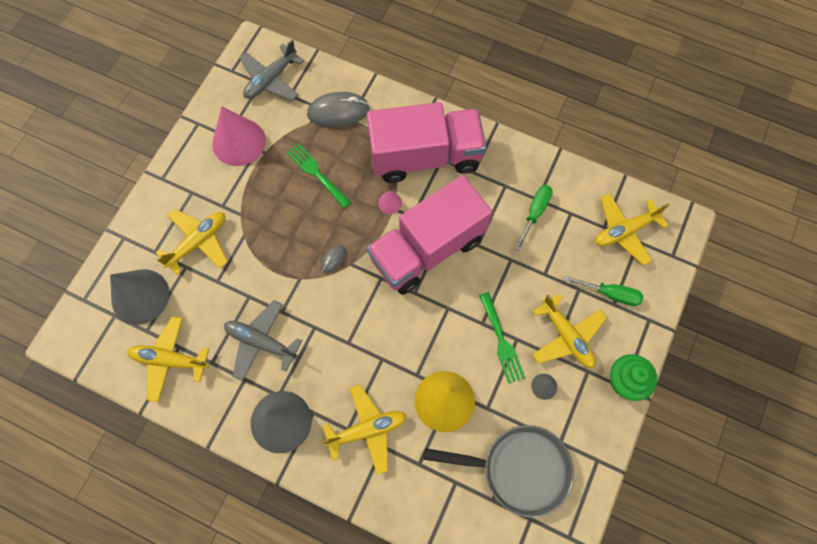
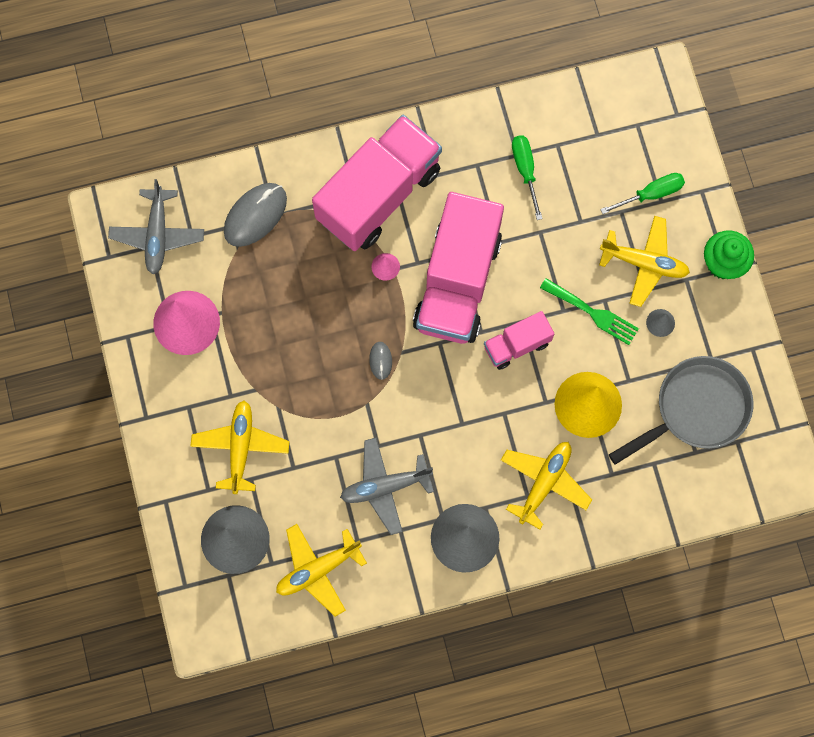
camera: 40 degrees left, 5 degrees up
green fork [286,143,351,208] -> none
yellow plane [595,193,669,266] -> none
none -> pink truck [484,311,554,370]

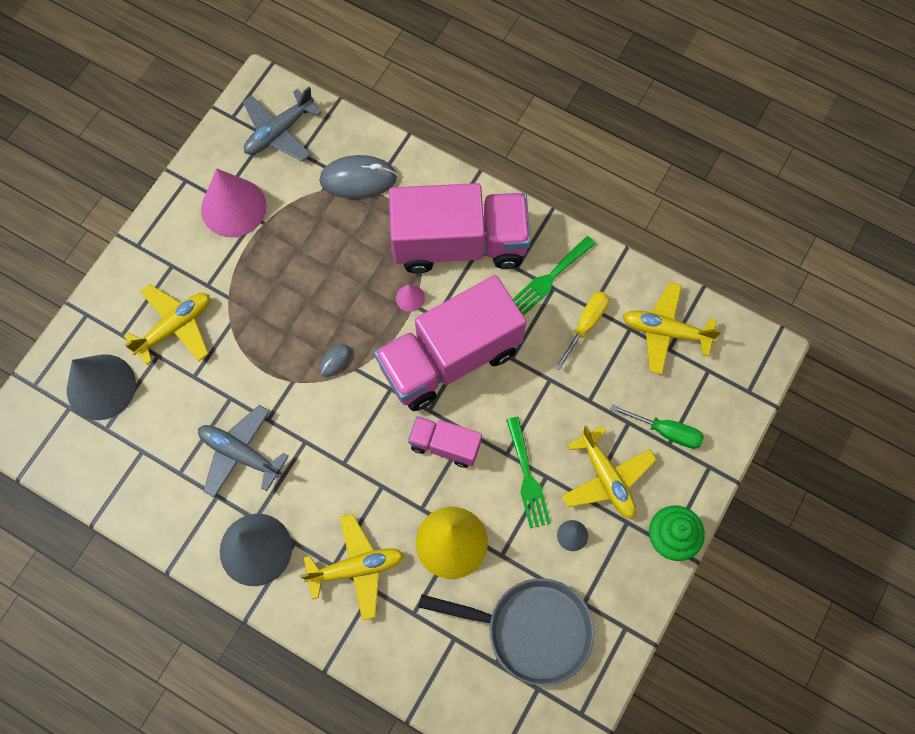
camera: 45 degrees right, 5 degrees down
yellow plane [276,524,367,617] -> yellow plane moved to [623,282,722,375]
green screwdriver [512,135,543,220] -> yellow screwdriver [555,291,609,370]
none -> green fork [513,236,596,315]

